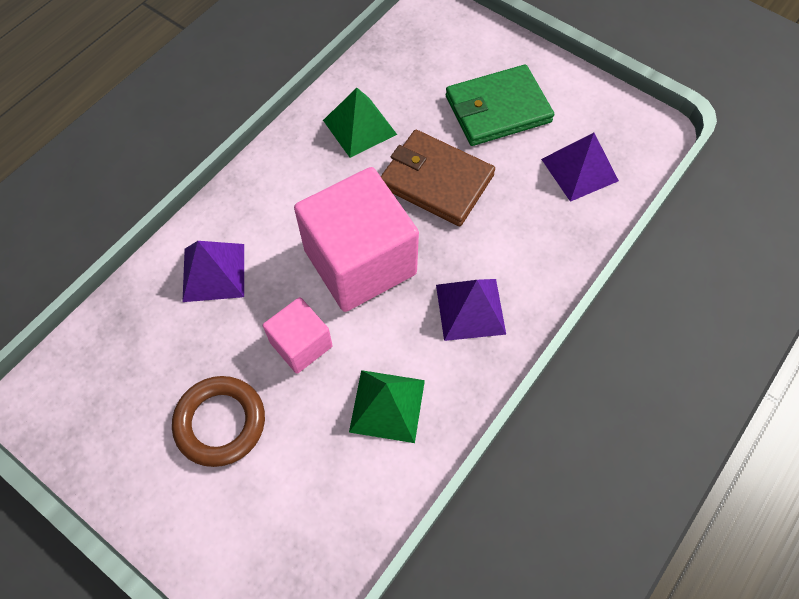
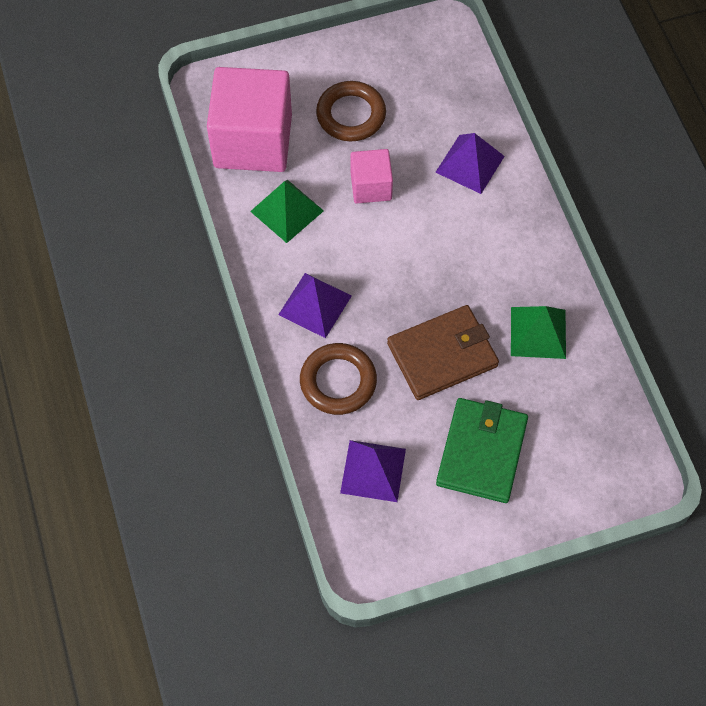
camera: 125 degrees right, 0 degrees up
pink cube [294,167,419,312] -> pink cube moved to [207,67,292,172]
none -> brown ring [300,343,377,415]

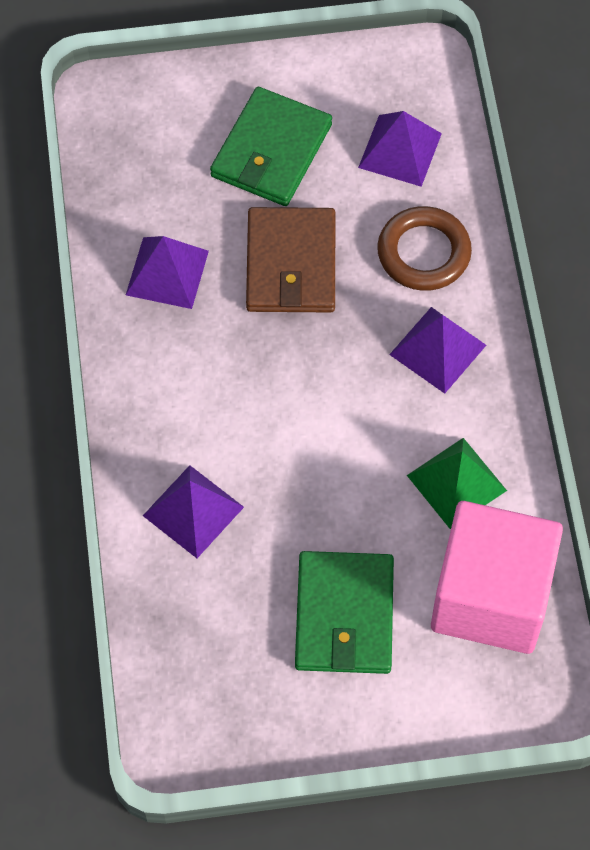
camera: 170 degrees left, 0 degrees up
brown ring [316,81,386,141] -> green wallet [295,551,394,674]
pink cube [350,149,393,204] -> none
brown wallet [387,305,499,400] -> brown wallet turned 75 degrees counterclockwise [246,207,335,312]
green pyramid [511,306,566,359] -> purple pyramid [126,236,209,309]

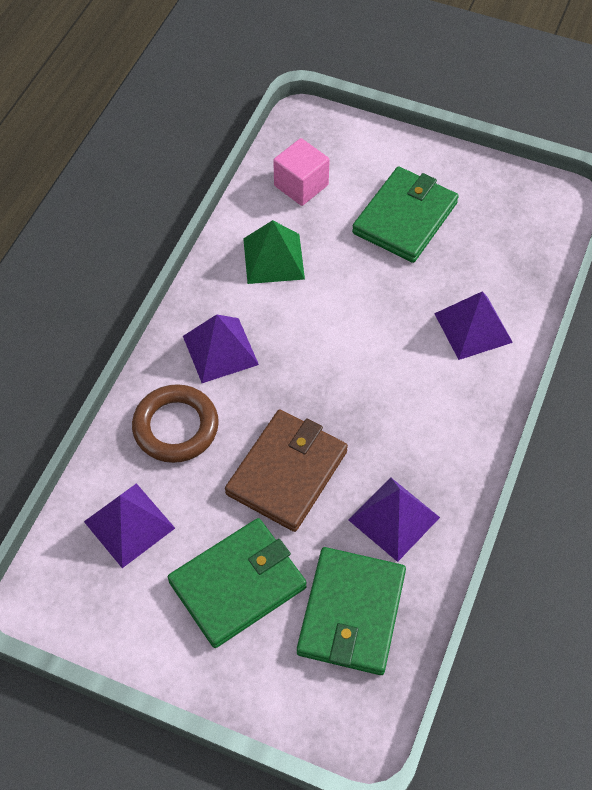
camera: 150 degrees left, 5 degrees down
pink cube [431,501,563,654] -> pink cube [273,138,330,206], size x0.52
none -> green wallet [297,547,406,675]

